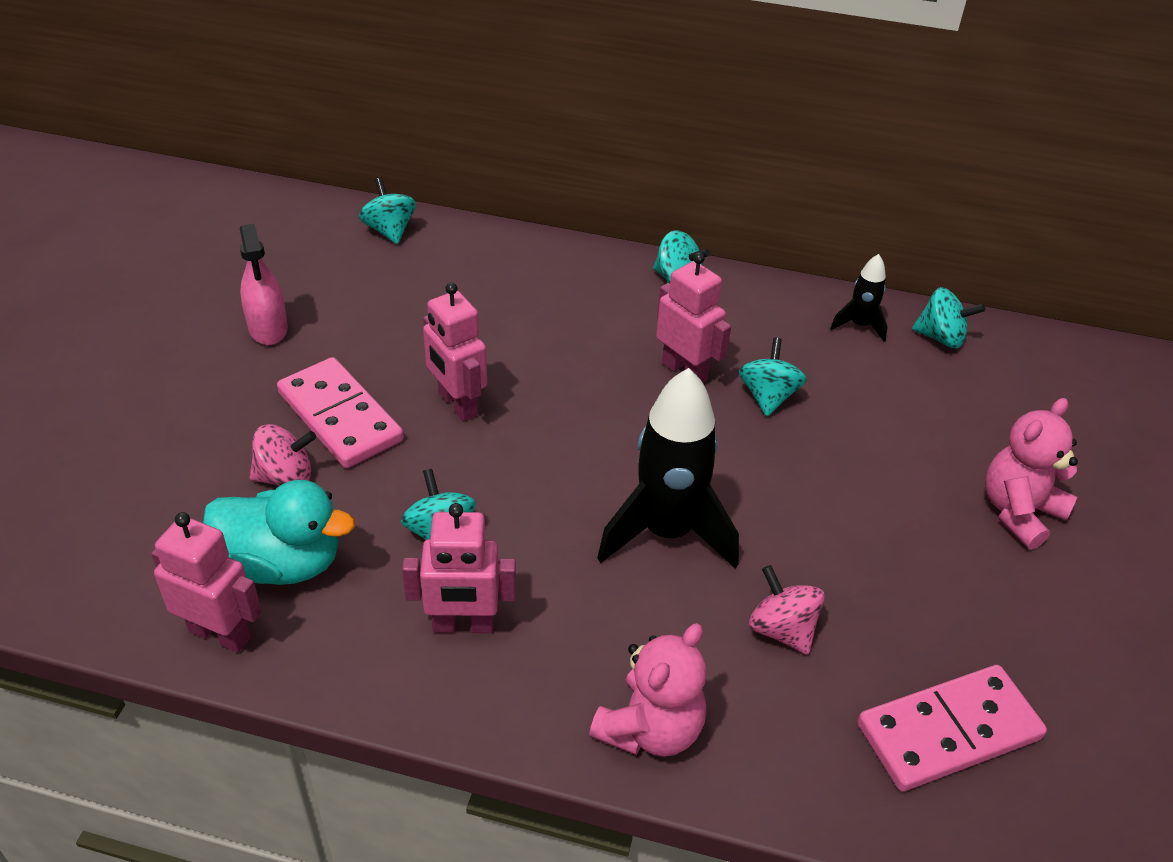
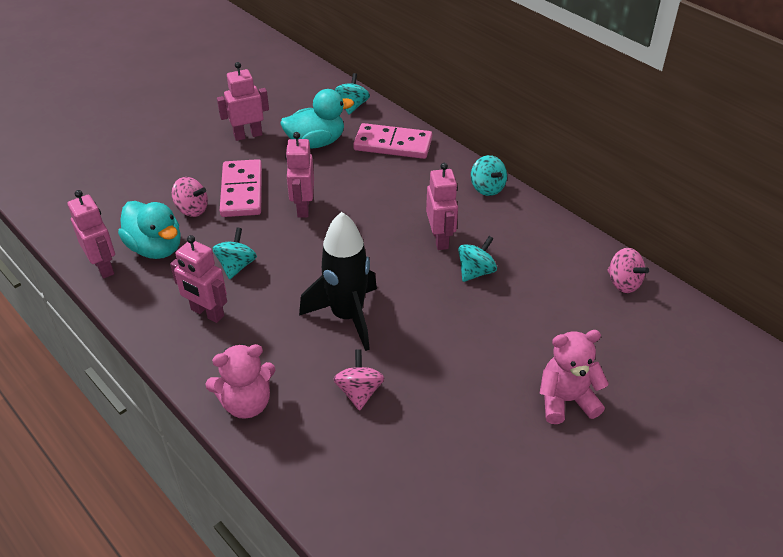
camera: 35 degrees right, 0 degrees up
pink spray bottle [240,223,288,345] -> pink robot [217,62,269,141]
black rocket [830,254,888,342] -> none
pink domino [858,665,1047,792] -> pink domino moved to [353,123,432,159]
turquoise spinning top [912,287,985,349] -> pink spinning top [607,248,649,293]
none -> turquoise duck [280,89,354,148]

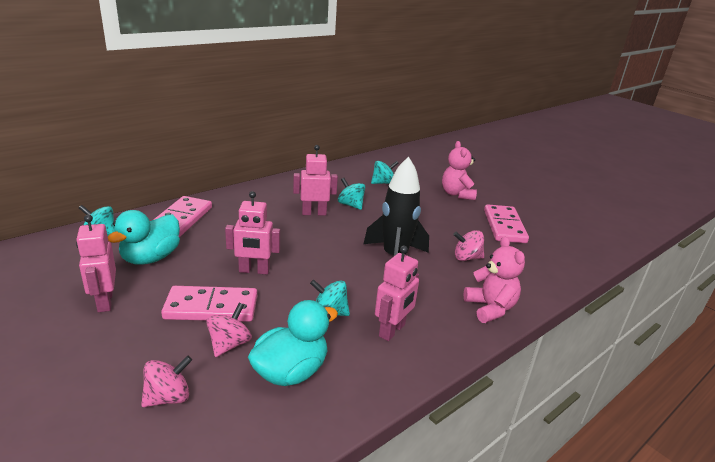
camera: 90 degrees left, 15 degrees down
pink robot [68,190,115,278] -> none
turquoise duck [280,89,354,148] -> turquoise duck turned 135 degrees counterclockwise [108,210,180,264]
turquoise spinning top [471,155,507,196] -> turquoise spinning top moved to [371,161,398,184]
pink spinning top [607,248,649,293] -> pink spinning top moved to [141,355,192,407]
none -> pink domino [484,204,529,243]

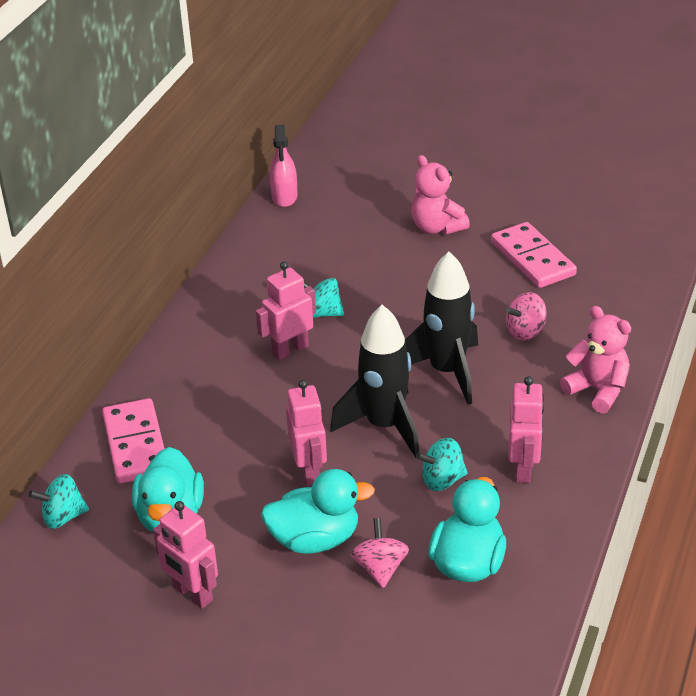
camera: 25 degrees left, 10 degrees up
pink spinning top [141,355,192,407] -> none
pink domino [161,286,257,322] -> turquoise duck [261,469,375,554]
pink robot [225,191,280,274] -> pink robot turned 75 degrees counterclockwise [286,380,327,486]
turquoise spinning top [371,161,398,184] -> none
none -> pink spray bottle [270,124,298,207]
none -> black rocket [330,305,419,458]

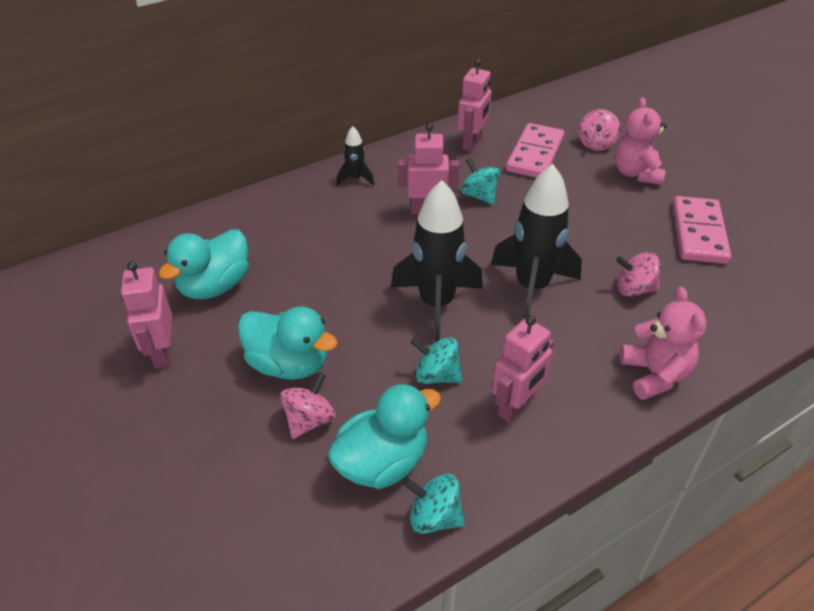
camera: 35 degrees right, 5 degrees up
turquoise spinning top [29,474,89,529] -> turquoise spinning top moved to [403,474,465,534]
pink domino [102,398,165,484] -> pink domino moved to [506,123,564,178]
pink spray bottle [270,124,298,207] -> none
pink robot [286,380,327,486] -> pink robot moved to [457,59,492,152]
none -> black rocket [336,126,374,186]
none -> pink spinning top [578,109,620,151]

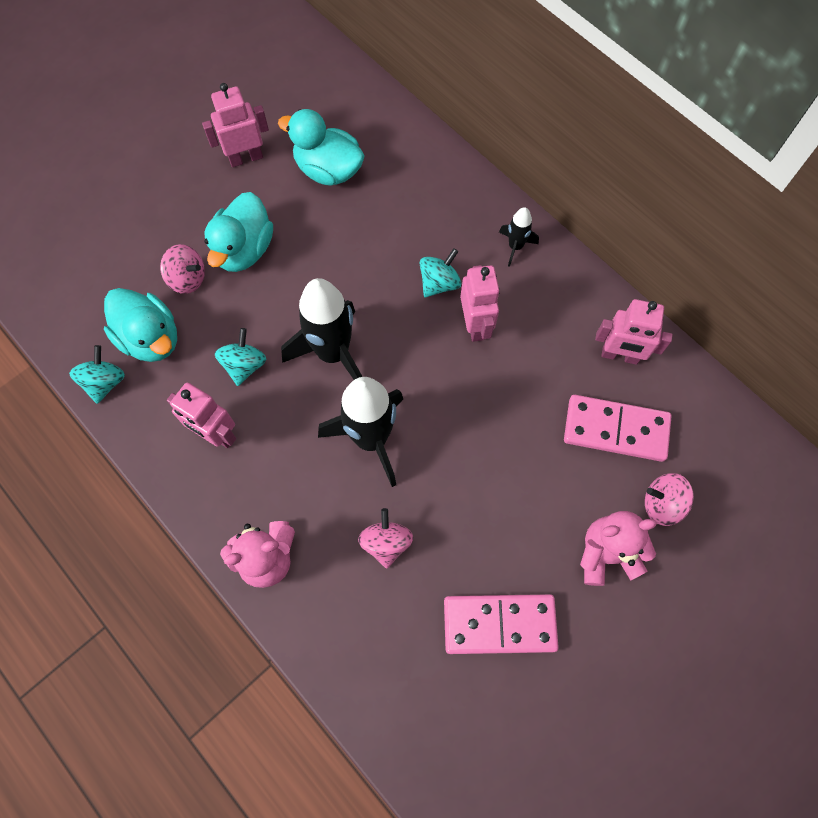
camera: 80 degrees right, 25 degrees up
turquoise spinning top [461,158,500,205] -> turquoise spinning top moved to [420,248,461,297]

